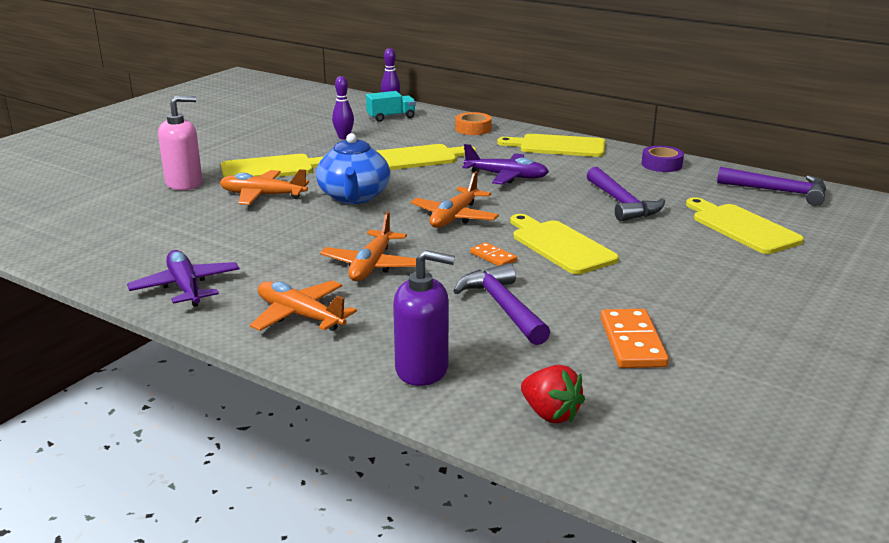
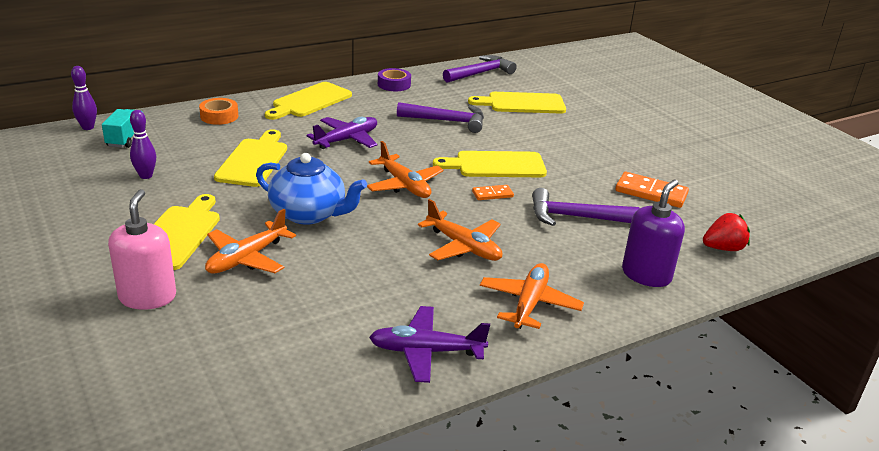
camera: 65 degrees left, 5 degrees up
orange plane [250,281,357,331] -> orange plane turned 135 degrees clockwise [480,263,584,329]

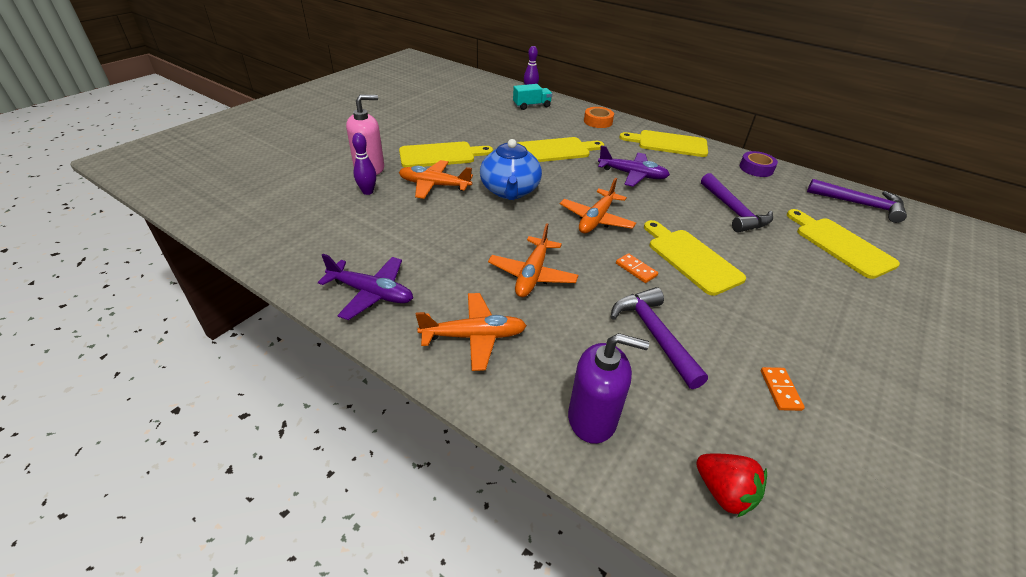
camera: 65 degrees right, 10 degrees up
purple bowling pin [130,110,156,179] -> purple bowling pin moved to [352,133,376,195]
purple plane [369,306,490,383] -> purple plane turned 135 degrees clockwise [318,254,413,320]
orange domino [615,172,689,208] -> orange domino [761,367,805,411], size x0.56

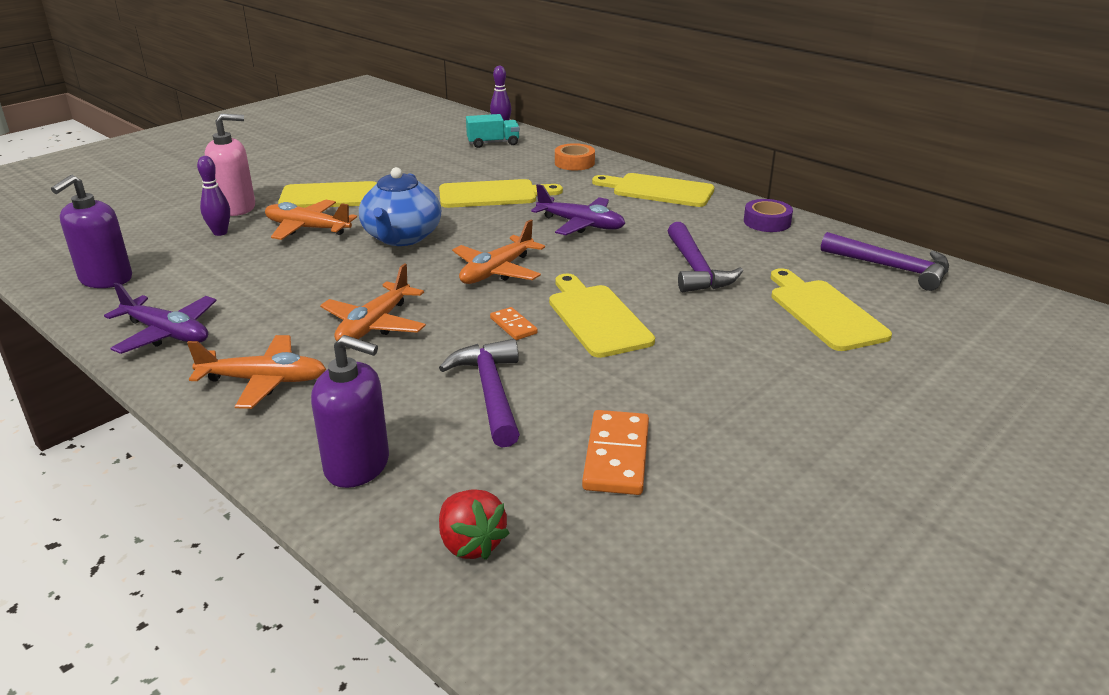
camera: 10 degrees right, 10 degrees down
orange domino [761,367,805,411] -> orange domino [582,410,649,495], size x1.79
none -> purple soap dispenser [51,175,132,288]

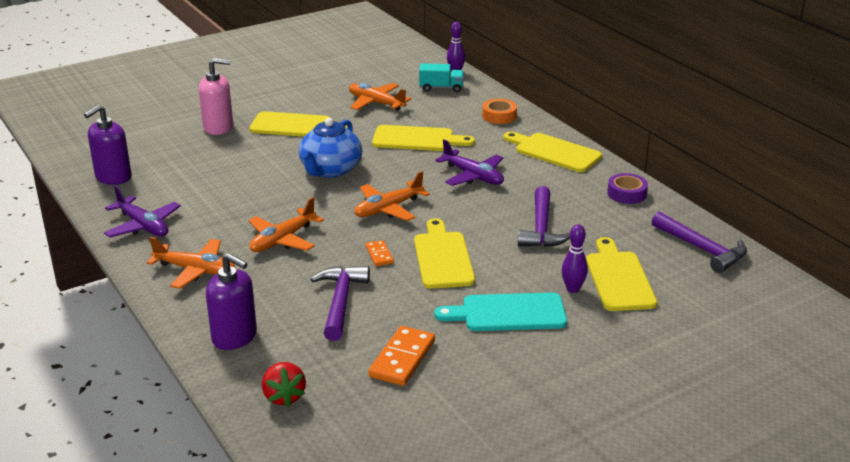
camera: 15 degrees right, 0 degrees up
purple bowling pin [197,156,230,236] -> purple bowling pin moved to [562,224,588,293]
orange plane [265,200,357,240] -> orange plane moved to [349,83,412,111]
none -> turquoise cutting board [434,293,567,331]

